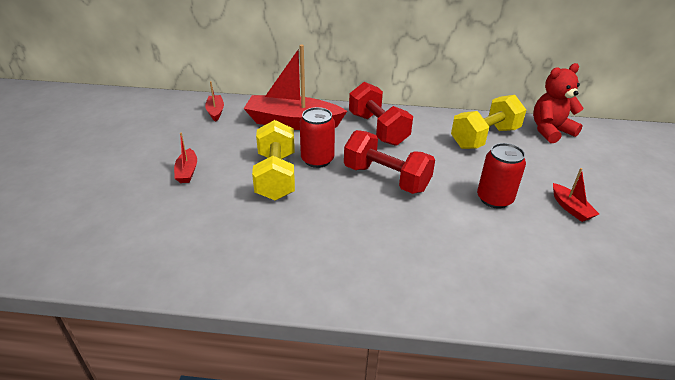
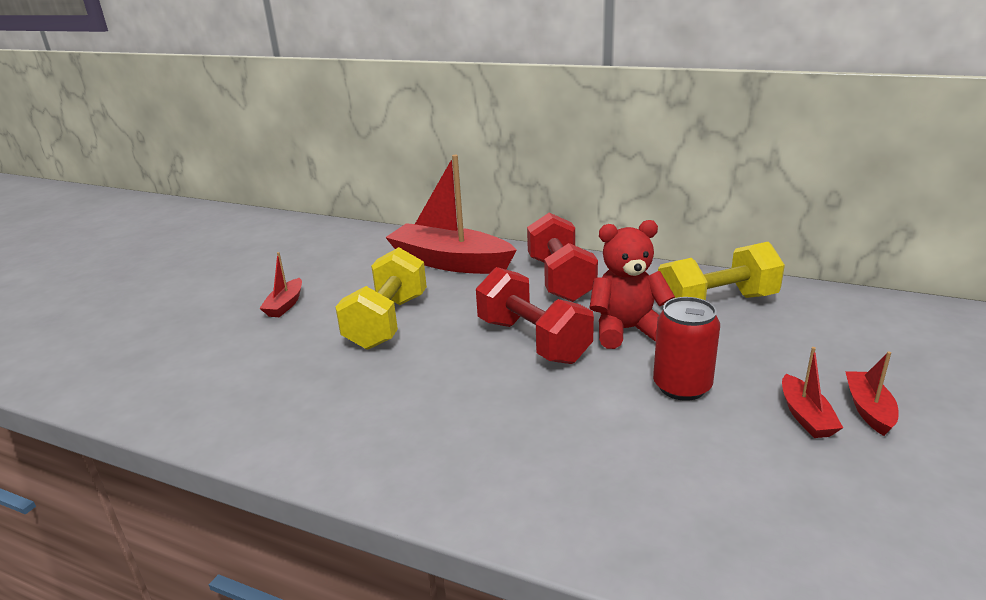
camera: 20 degrees right, 10 degrees down
red boat [205,81,224,121] -> red boat moved to [845,351,899,436]
red can [300,107,335,168] -> none
red teddy bear [533,63,584,143] -> red teddy bear moved to [590,220,675,349]

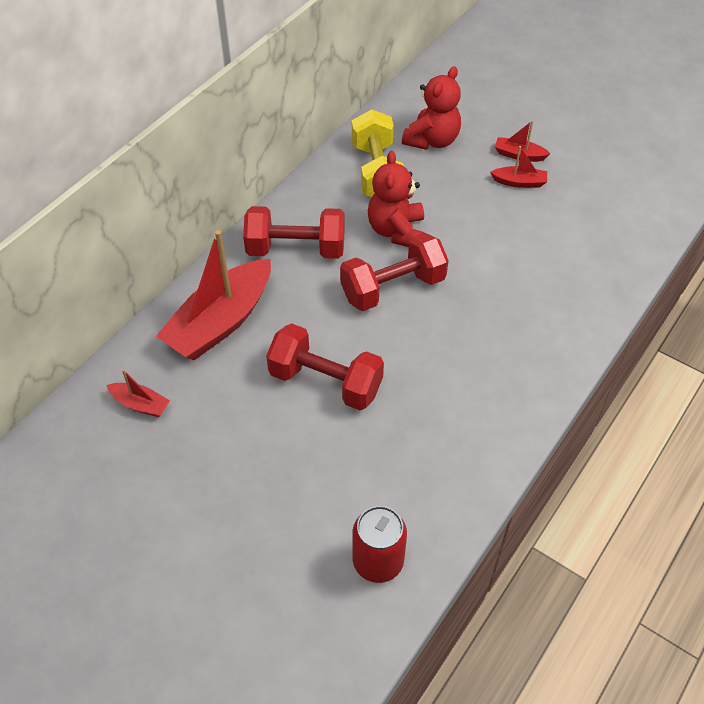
camera: 80 degrees left, 25 degrees up
red boat [259,252,302,317] -> red boat moved to [106,369,170,417]
yellow dumbbell [335,247,427,350] -> red dumbbell [266,323,384,410]
red can [653,297,720,401] -> red can moved to [353,506,407,583]
none -> red teddy bear [402,66,461,150]

